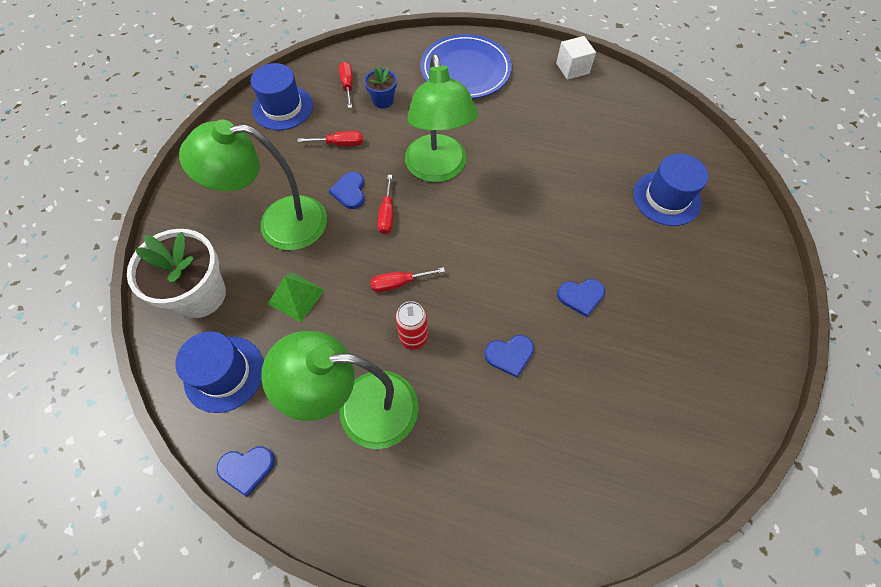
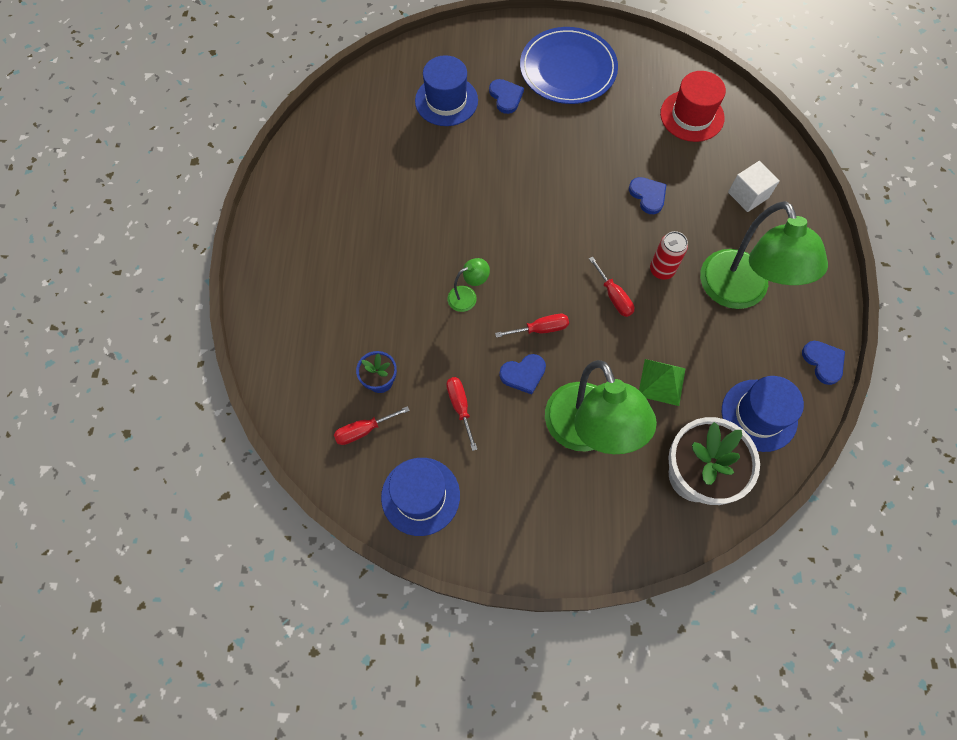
camera: 105 degrees left, 5 degrees up
green lamp [405,54,478,182] -> green lamp [447,258,490,312], size x0.43
blue plate [421,34,512,99] -> blue plate moved to [520,27,618,104]
white cube [556,36,596,80] -> white cube moved to [728,161,780,212]
blue heart [557,279,605,317] -> blue heart moved to [489,79,524,114]
none -> red hat [660,71,726,142]

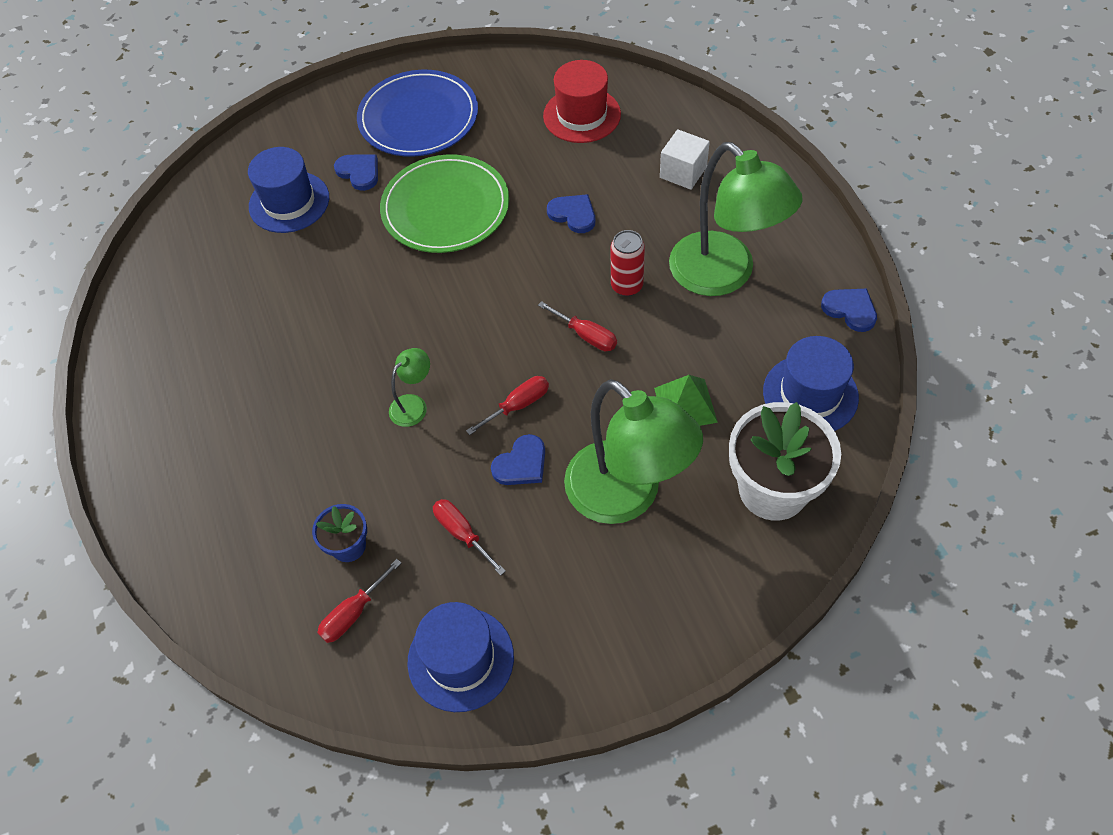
camera: 20 degrees left, 10 degrees down
none -> green plate [380,154,509,253]

